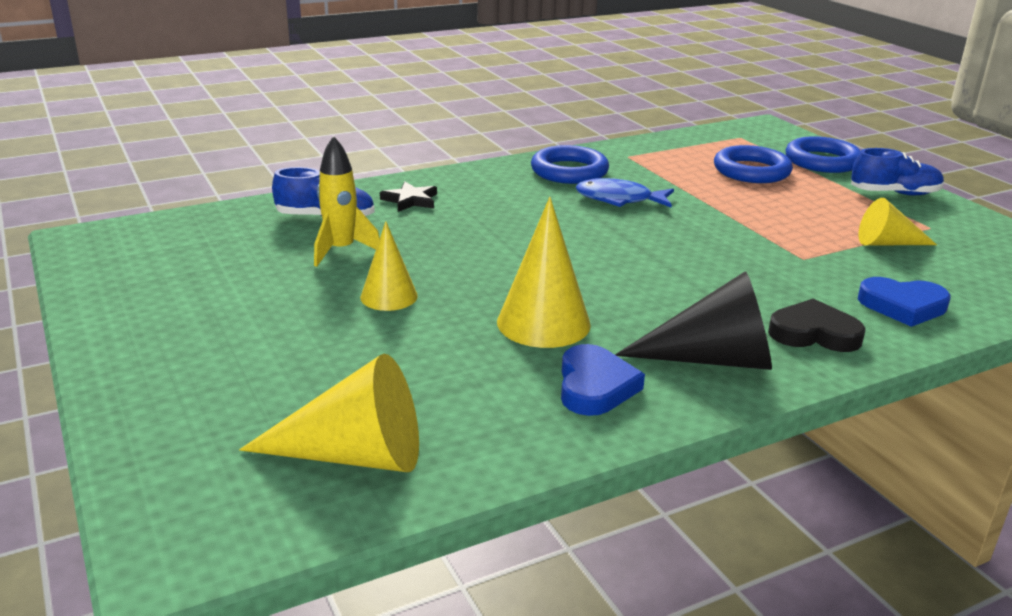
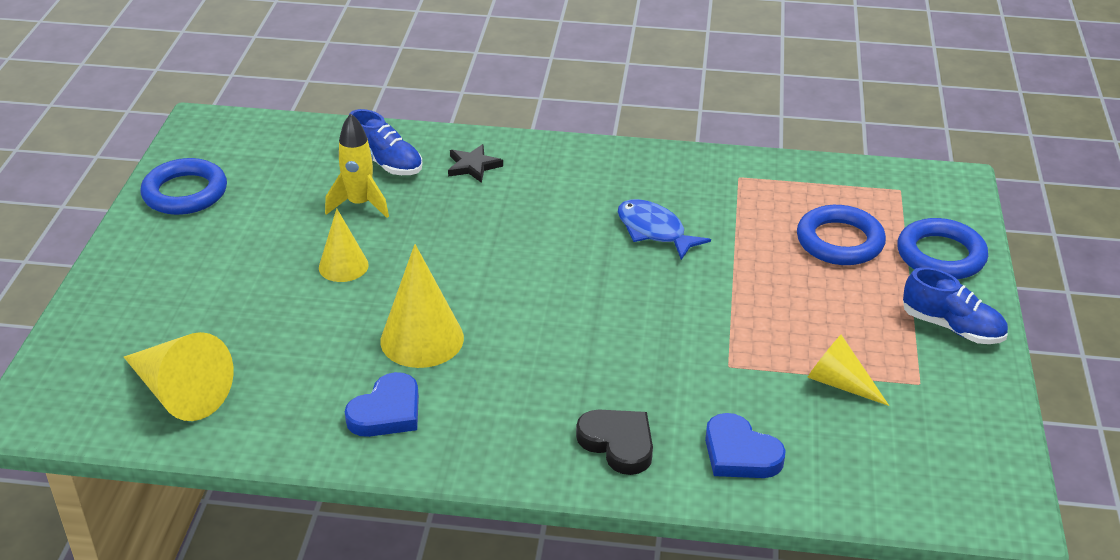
camera: 35 degrees right, 10 degrees up
blue ring [531,145,609,184] -> blue ring moved to [141,158,227,215]
black cone [615,271,772,370] -> none

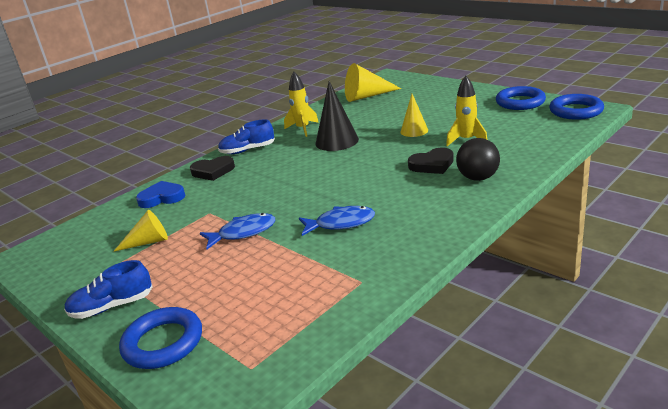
camera: 130 degrees right, 10 degrees down
blue heart [345,372,419,437] -> yellow rocket [284,72,319,137]
blue shoe [349,109,422,175] -> blue shoe moved to [218,119,275,154]
yellow cone [381,244,464,368] -> black cone [315,81,359,151]
black star [448,144,503,183] -> black ball [456,138,500,181]
blue ring [797,205,886,265] -> blue ring moved to [549,94,604,120]
none -> blue fish [200,213,275,249]
none -> black heart [408,148,454,174]

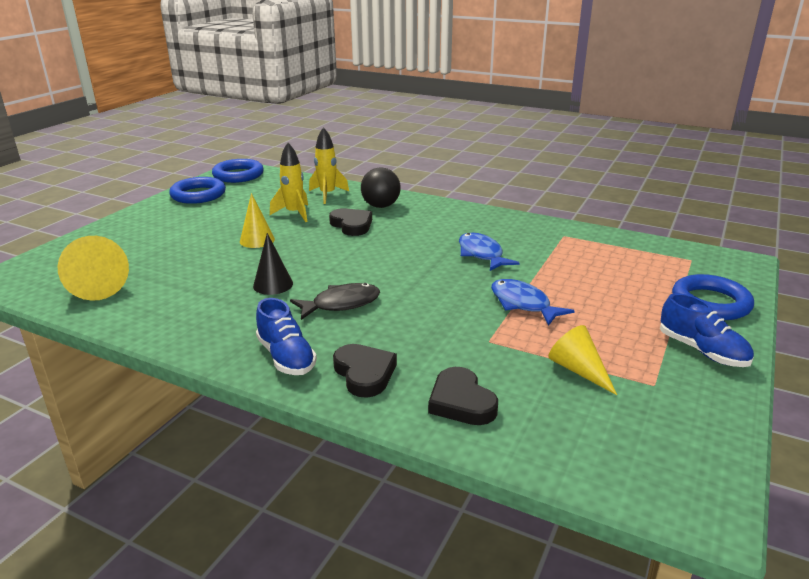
camera: 110 degrees left, 0 degrees up
blue heart [136,181,185,208] -> black heart [428,367,498,425]
yellow rocket [284,72,319,137] -> yellow rocket moved to [309,127,349,204]
black cone [315,81,359,151] -> black cone [253,233,293,295], size x0.63
none -> black fish [290,283,380,320]

